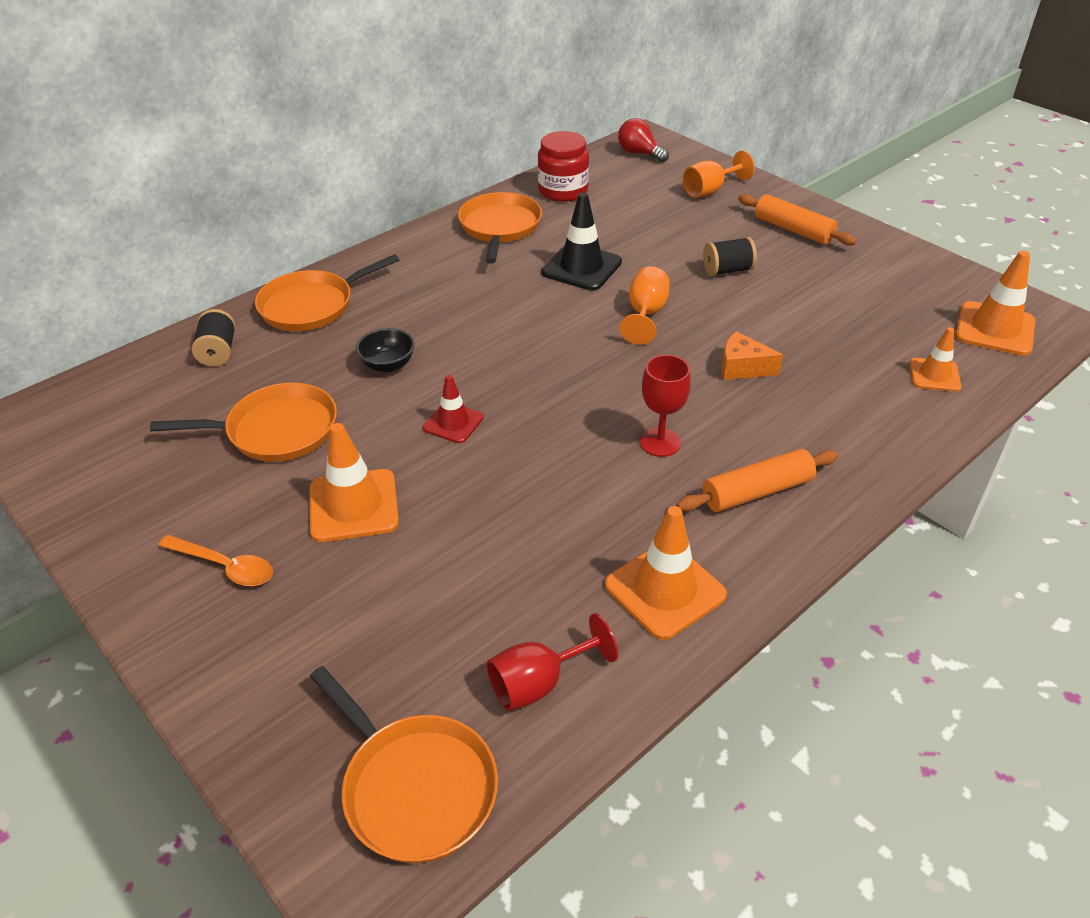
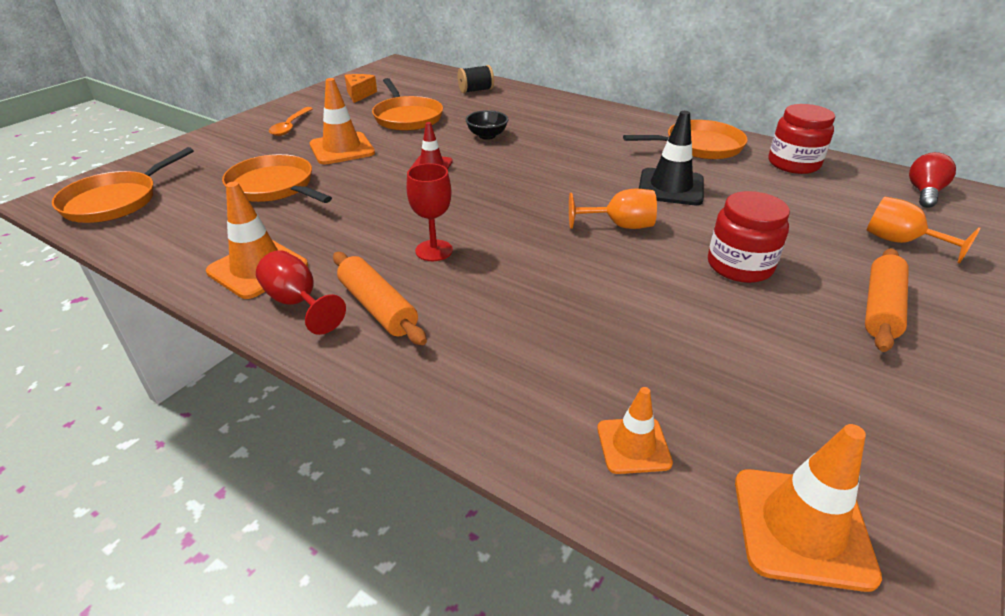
camera: 75 degrees right, 5 degrees down
orange pan [255,254,399,331] -> orange pan moved to [222,154,332,203]
red goblet [487,613,618,711] -> red goblet moved to [256,250,346,335]
black spool [703,237,757,276] -> red jar [708,191,790,283]
orange cheese [722,331,783,380] -> orange cheese moved to [345,74,377,103]

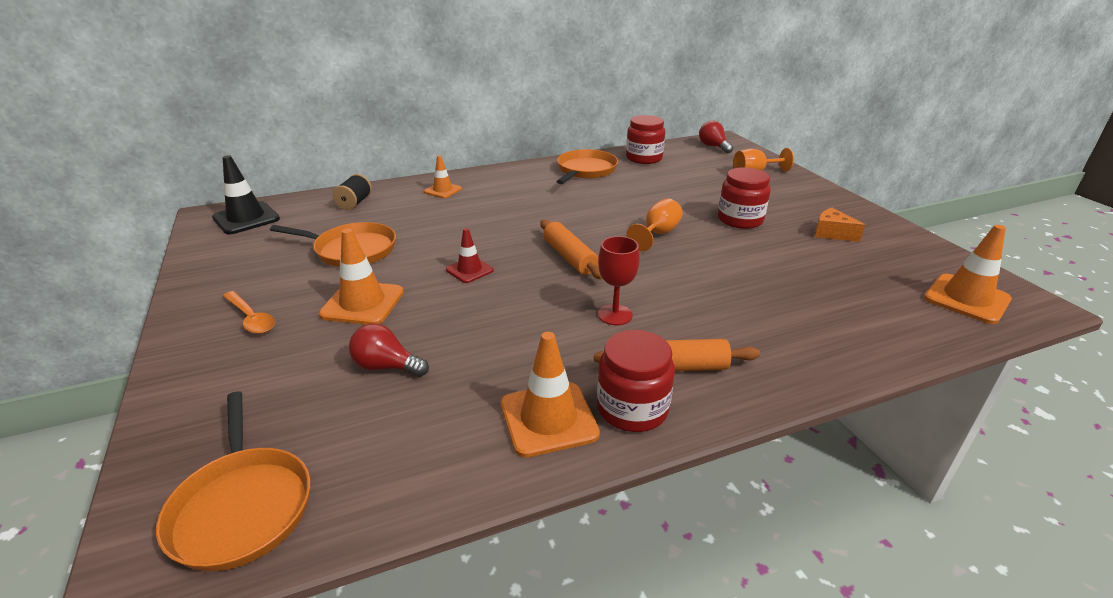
camera: 55 degrees left, 5 degrees down
orange pan [222,154,332,203] -> red light bulb [349,323,429,377]
red goblet [256,250,346,335] -> red jar [597,330,675,432]
orange cheese [345,74,377,103] -> orange cheese moved to [815,208,865,242]
black bowl [465,110,508,140] -> none
orange traffic cone [597,387,673,474] -> orange traffic cone moved to [424,155,462,198]
black traffic cone [639,111,704,205] -> black traffic cone moved to [212,155,280,235]
orange rolling pin [865,248,909,352] -> orange rolling pin moved to [540,220,603,279]

